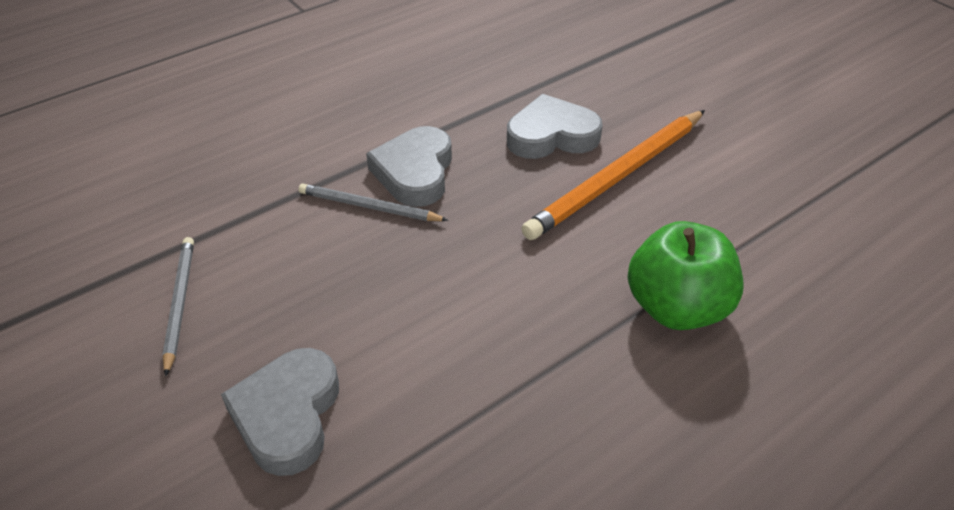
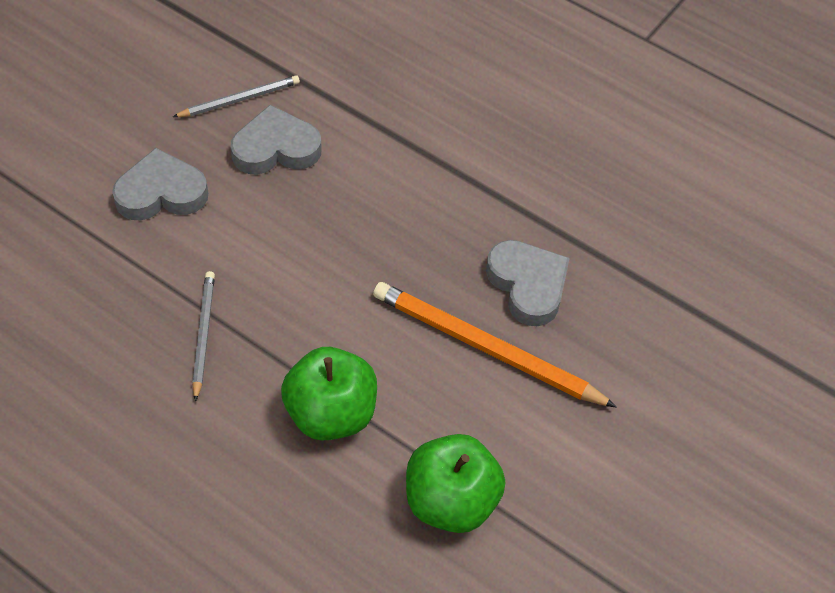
camera: 70 degrees right, 10 degrees up
grey pencil [299,183,448,221] -> grey pencil moved to [192,271,215,402]
grey heart [366,126,452,207] -> grey heart moved to [230,105,322,175]
none -> green apple [406,434,506,533]

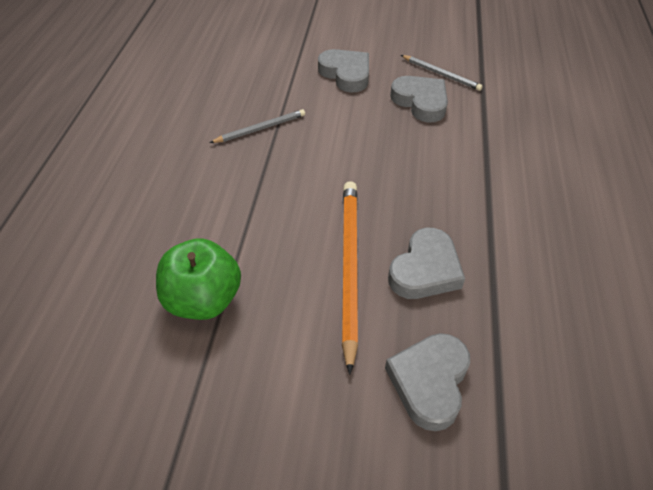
camera: 65 degrees right, 5 degrees down
green apple [281,347,377,441] -> none
none -> grey heart [385,333,470,431]

